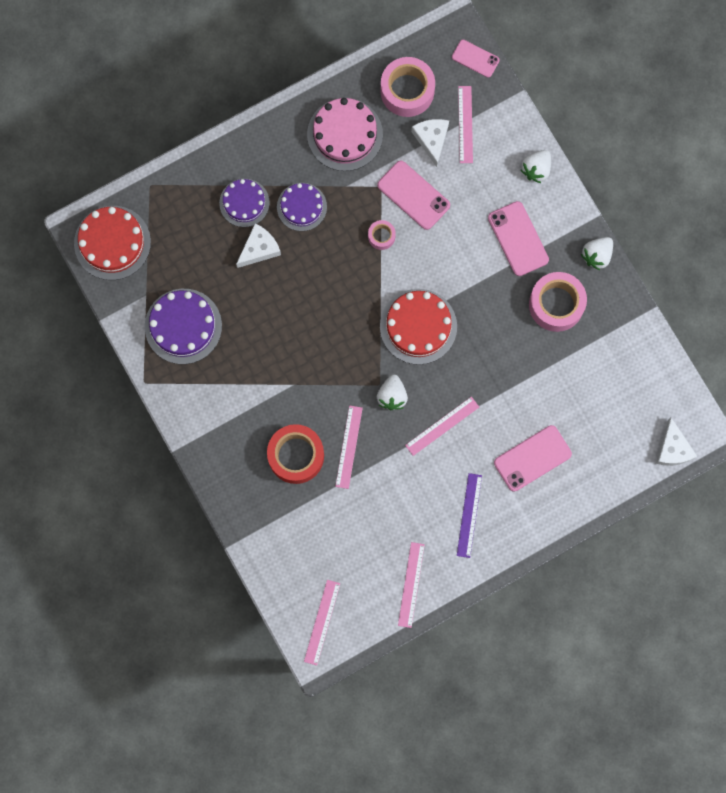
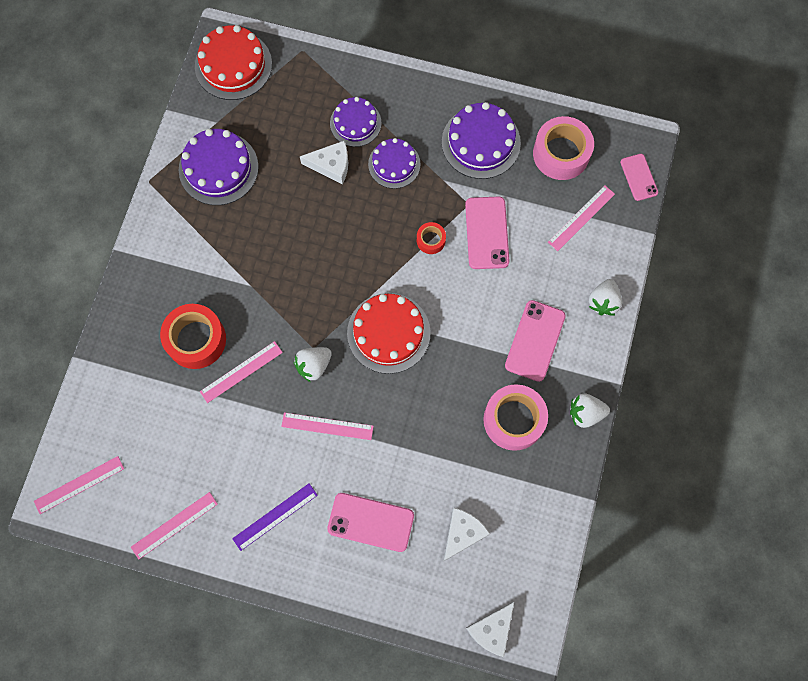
camera: 45 degrees right, 5 degrees down
pink cake [307,98,383,171] -> purple cake [442,102,521,179]
pink tape [368,220,396,250] -> red tape [417,222,446,254]
white cheese [411,119,449,167] -> white cheese moved to [444,508,490,561]
white strawberry [521,150,551,183] -> white strawberry turned 60 degrees counterclockwise [589,279,622,316]

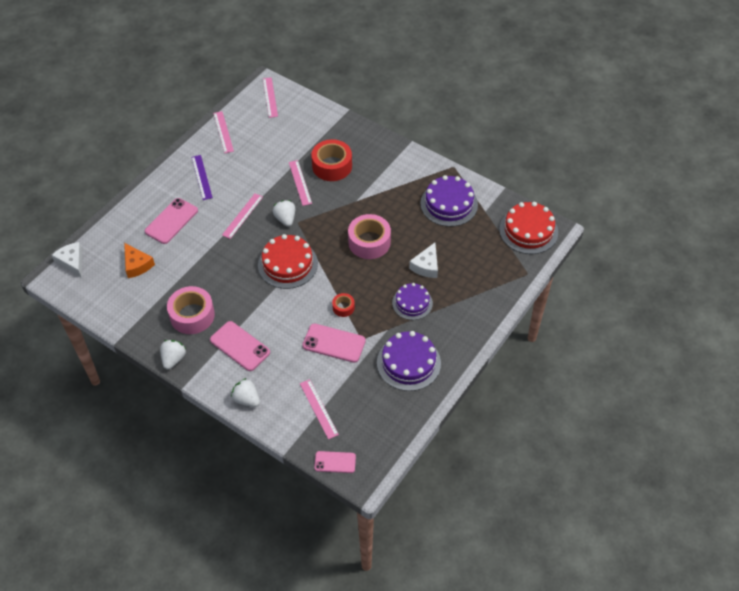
camera: 110 degrees right, 20 degrees down
purple cake [330,97,382,147] -> none
white cheese [444,508,490,561] -> orange cheese [124,243,155,278]
pink tape [533,116,594,180] -> pink tape moved to [348,214,391,259]

